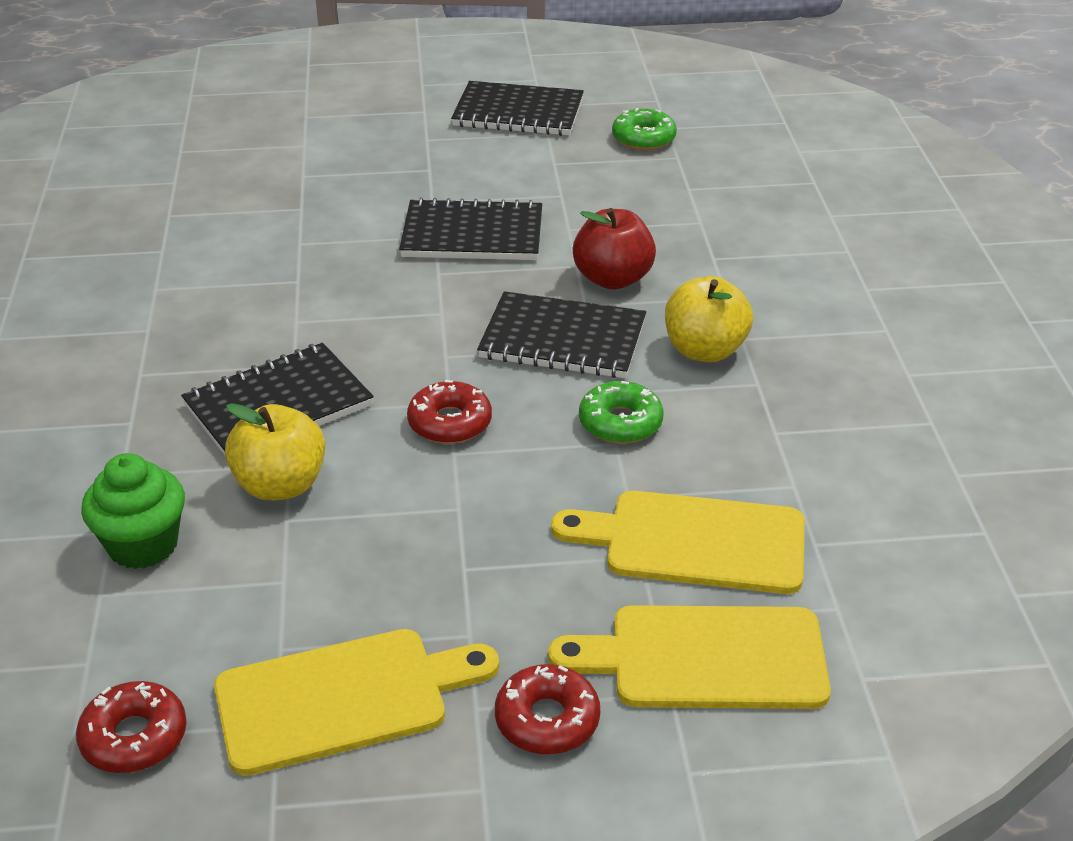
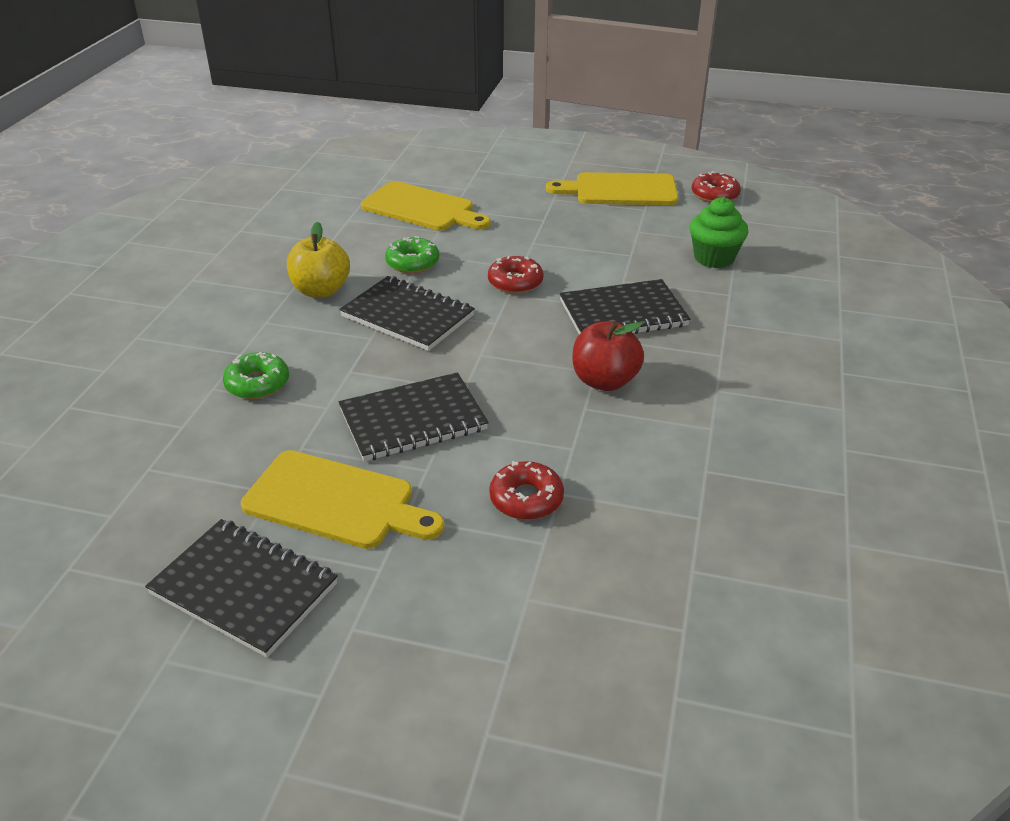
camera: 160 degrees left, 0 degrees up
yellow apple [225,403,326,501] -> none
black notebook [399,197,542,260] -> black notebook turned 45 degrees counterclockwise [339,372,489,461]
red donut [495,664,600,754] -> red donut moved to [489,461,564,520]
yellow cutting board [548,605,831,709] -> yellow cutting board moved to [241,450,444,549]
red apple [573,208,656,290] -> red apple moved to [573,321,644,391]
green donut [612,108,677,150] -> green donut moved to [223,352,289,399]

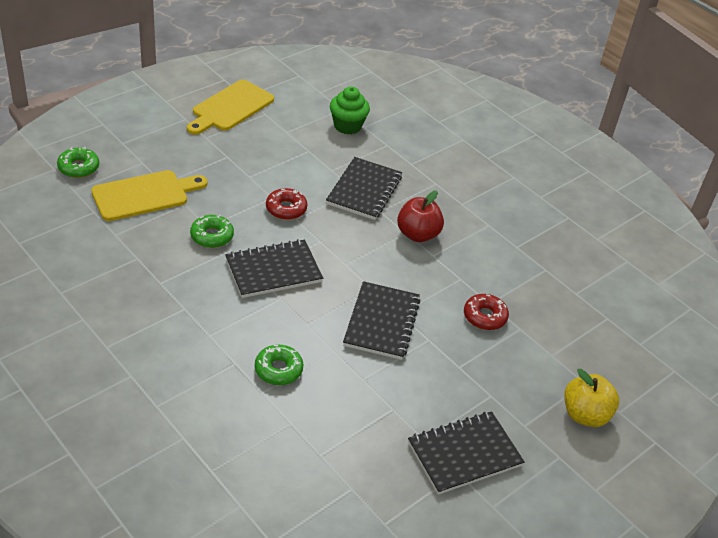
camera: 60 degrees left, 5 degrees up
yellow cutting board [241,450,444,549] -> none
yellow apple [287,222,350,298] -> yellow apple moved to [564,369,619,427]
red donut [692,171,741,203] -> none
none -> green donut [57,147,99,178]

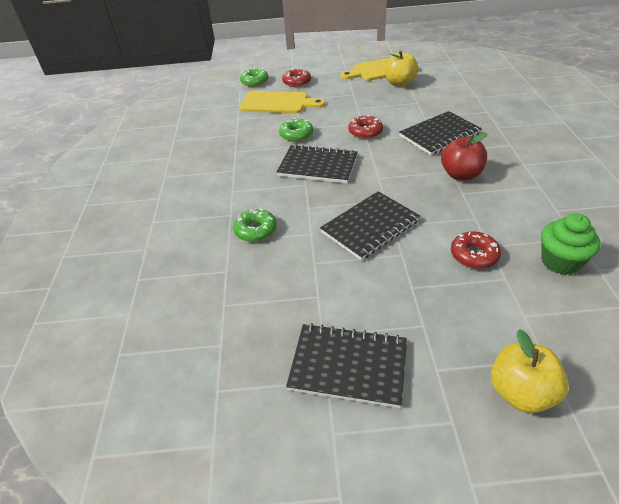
camera: 45 degrees right, 0 degrees up
green cupcake [330,86,370,134] -> green cupcake moved to [541,213,601,275]
none -> red donut [282,68,311,87]
none -> yellow apple [385,51,418,87]

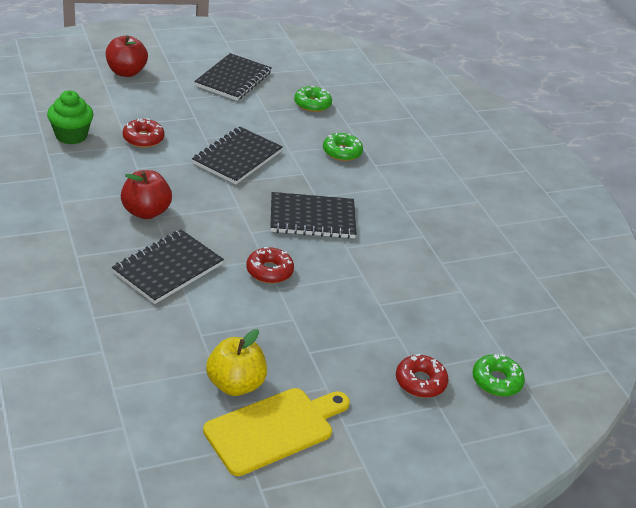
camera: 155 degrees right, 5 degrees down
yellow cutting board [240,91,325,113] -> none
green donut [279,118,313,142] -> green donut moved to [294,86,332,112]
black notebook [286,323,407,408] -> black notebook turned 60 degrees counterclockwise [194,53,272,101]
yellow apple [491,329,569,413] -> red apple [106,36,148,77]

